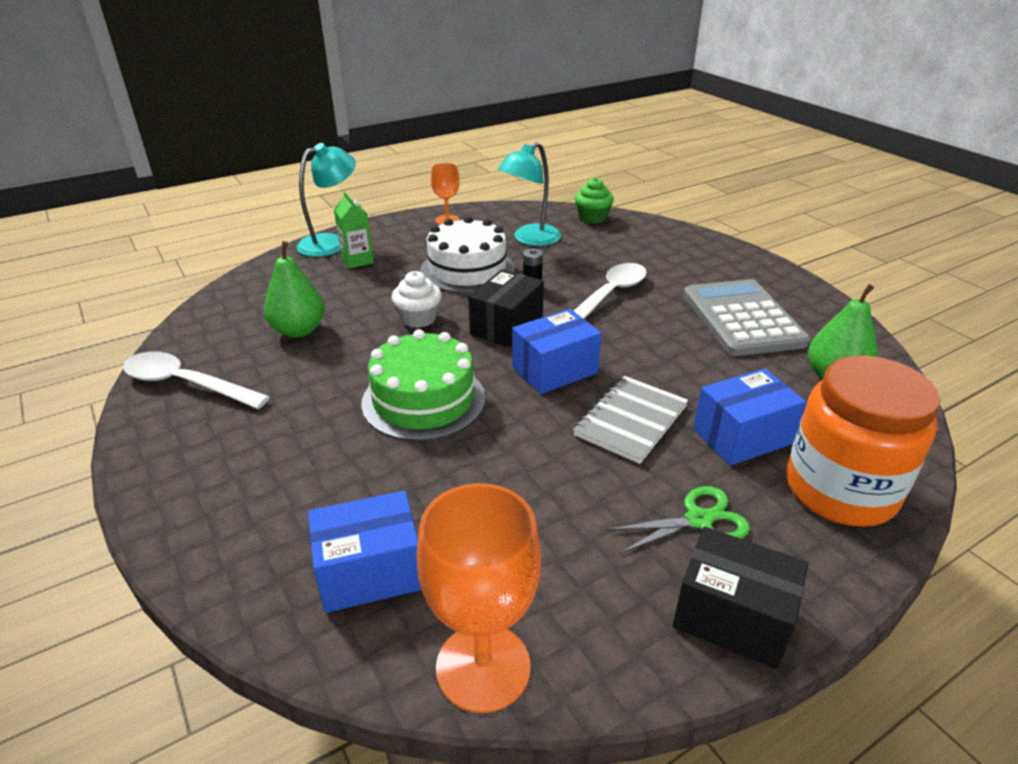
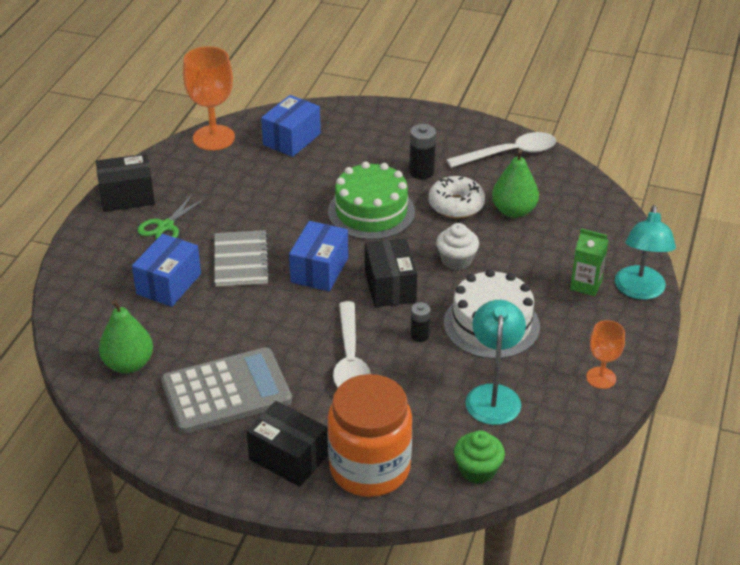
camera: 140 degrees right, 5 degrees up
grey calculator [683,279,810,356] -> grey calculator turned 60 degrees counterclockwise [161,347,292,434]
orange jar [786,356,940,527] -> orange jar moved to [328,374,412,497]
none -> black box [246,401,328,487]
none -> black battery [409,124,436,179]
none -> white donut [428,176,485,218]

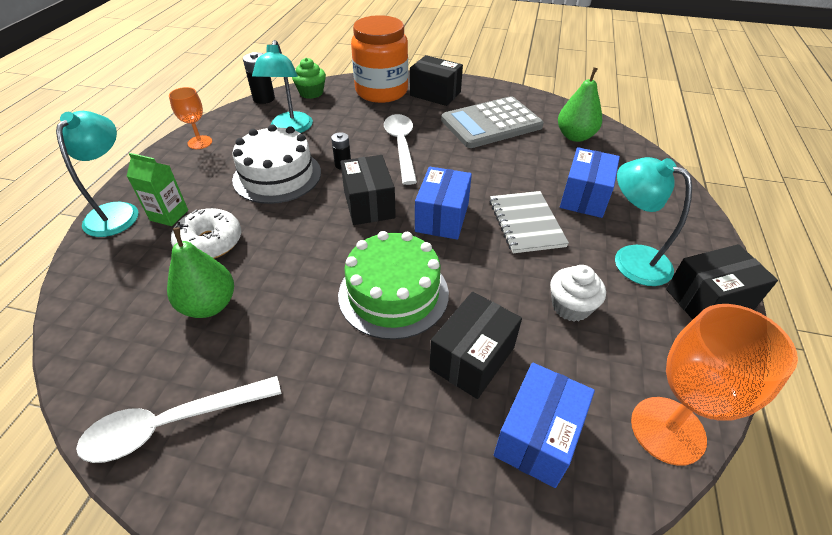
camera: 175 degrees right, 5 degrees up
green scissors [137,193,206,239] -> turquoise lamp [615,157,692,286]
black battery [409,124,436,179] -> black battery moved to [243,52,275,104]
white donut [428,176,485,218] -> white donut moved to [171,208,241,259]
white cupcake [436,223,479,270] -> white cupcake moved to [550,265,606,322]
none -> black box [429,292,522,399]

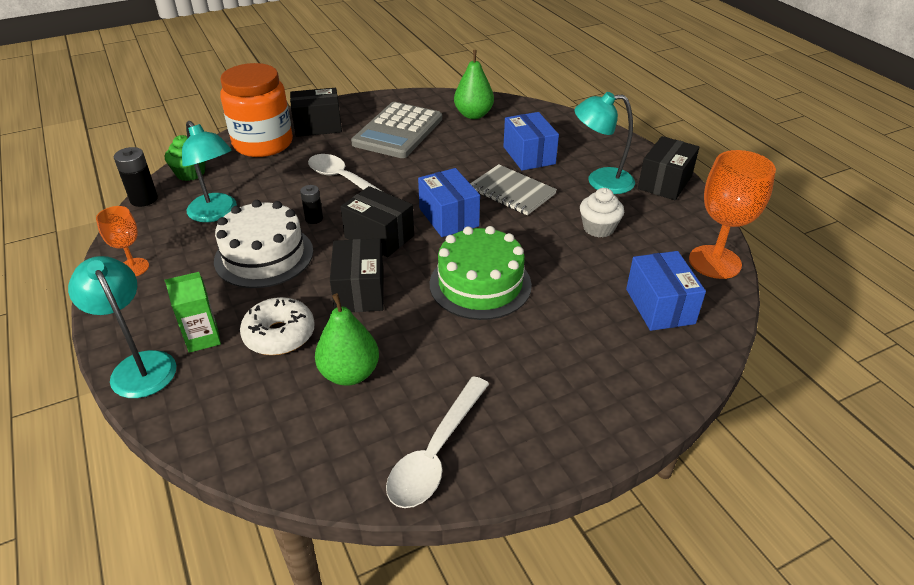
camera: 40 degrees left, 5 degrees down
black box [429,292,522,399] -> black box moved to [330,239,384,312]

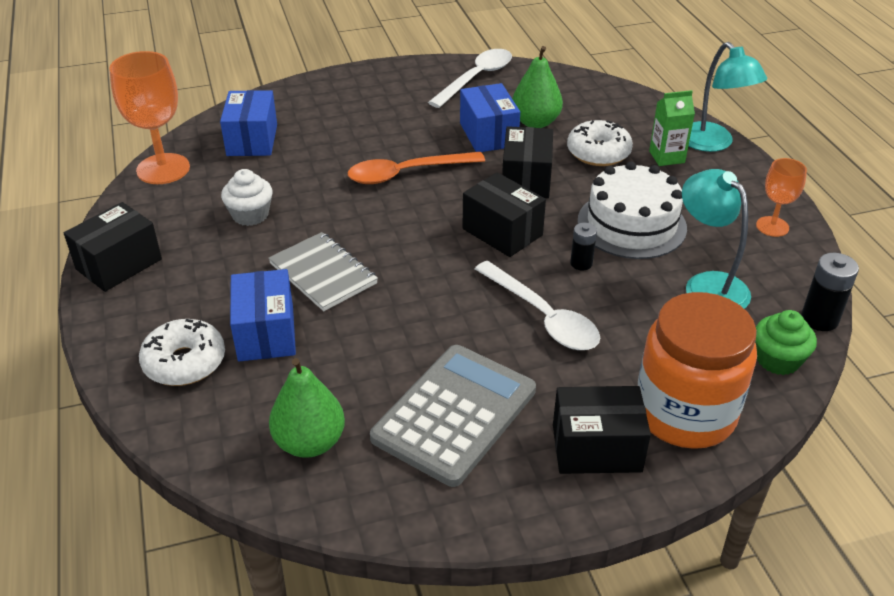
camera: 170 degrees left, 0 degrees up
blue box [418,168,480,237] -> blue box moved to [460,83,520,152]
green cake [430,226,532,320] -> orange spoon [348,152,485,184]
turquoise lamp [574,92,635,194] -> none
none -> white donut [139,319,225,386]

